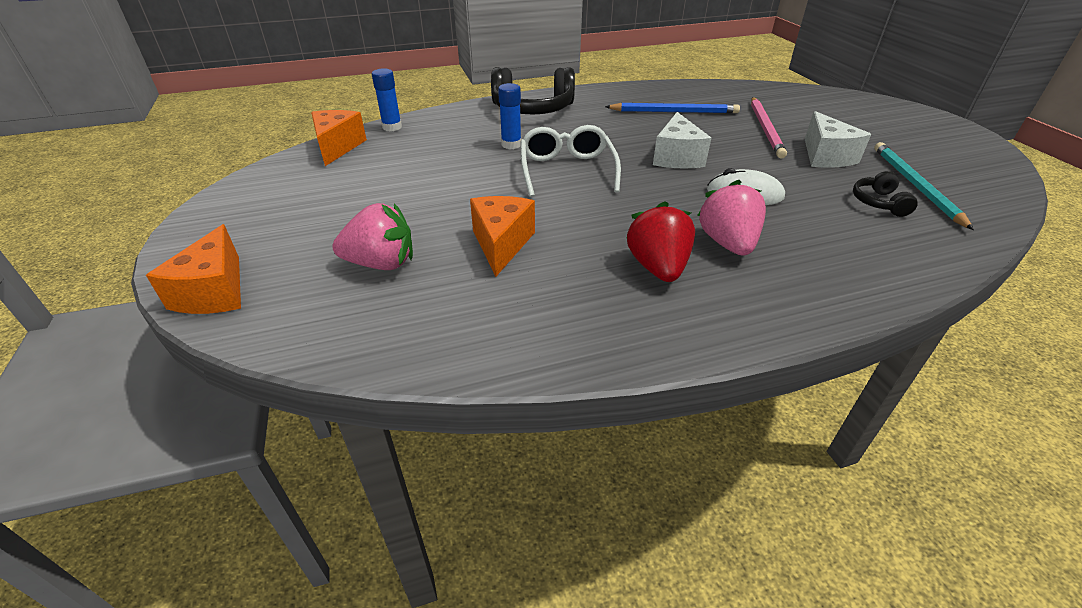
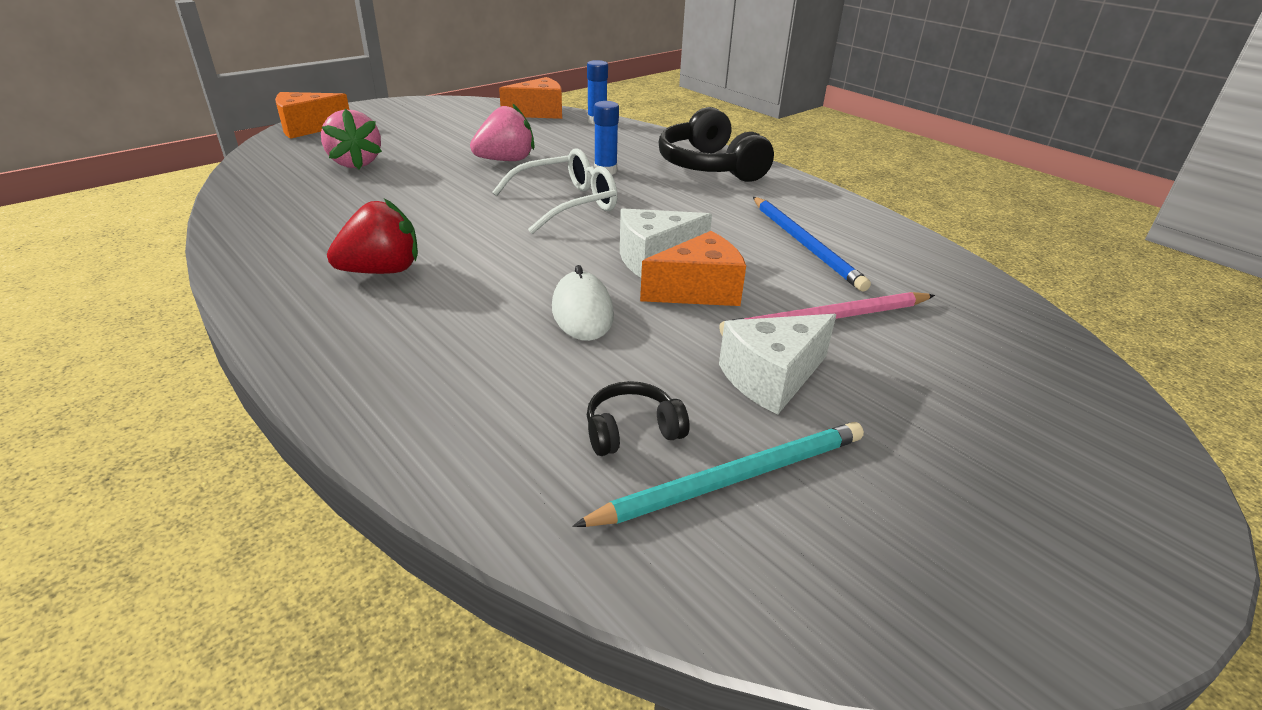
camera: 65 degrees right, 5 degrees down
orange cheese [470,196,535,277] -> orange cheese moved to [640,231,746,306]
pink strawberry [697,180,766,256] -> pink strawberry moved to [470,103,535,161]

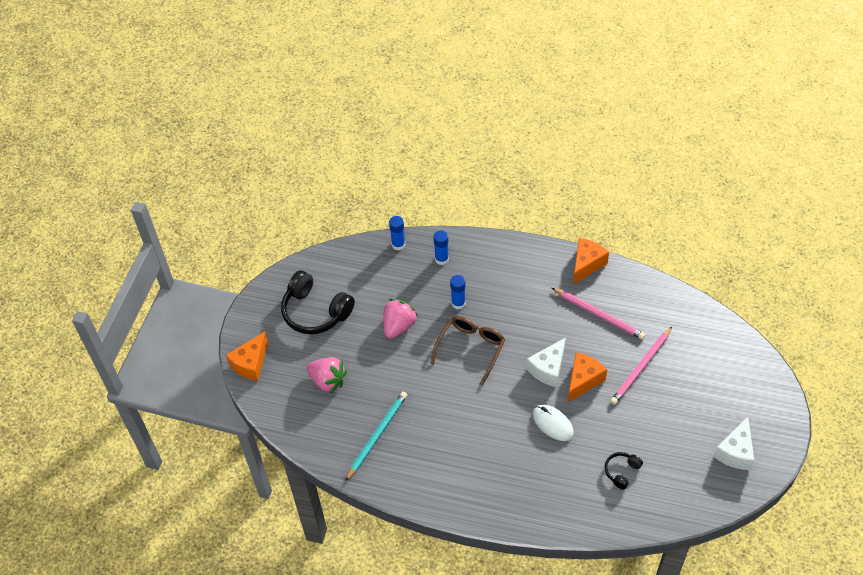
camera: 30 degrees left, 20 degrees up
red strawberry [327,198,418,274] -> none
white glasses [492,148,618,234] -> brown glasses [431,316,505,386]
orange cheese [499,77,562,119] -> orange cheese moved to [573,238,609,284]
turquoise pencil [572,422,864,527] -> turquoise pencil moved to [345,392,407,481]
black headphones [659,107,774,182] -> black headphones moved to [281,271,355,334]
white cheese [719,314,836,414] -> white cheese moved to [714,417,754,470]
blue pencil [753,197,871,291] -> pink pencil [552,288,645,340]
none -> blue glue stick [433,230,449,265]

